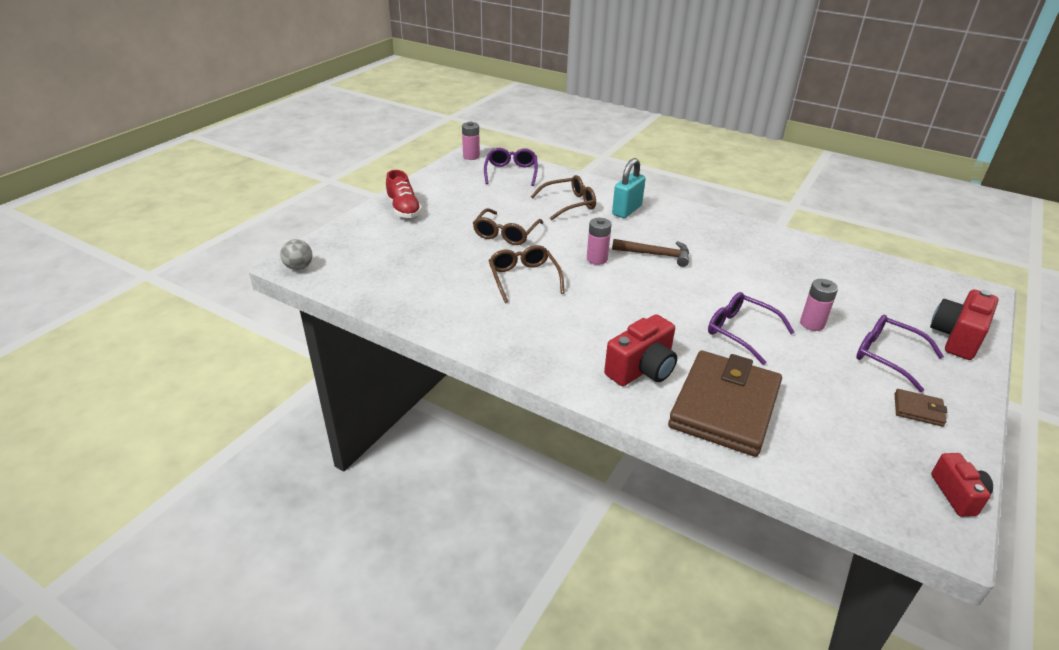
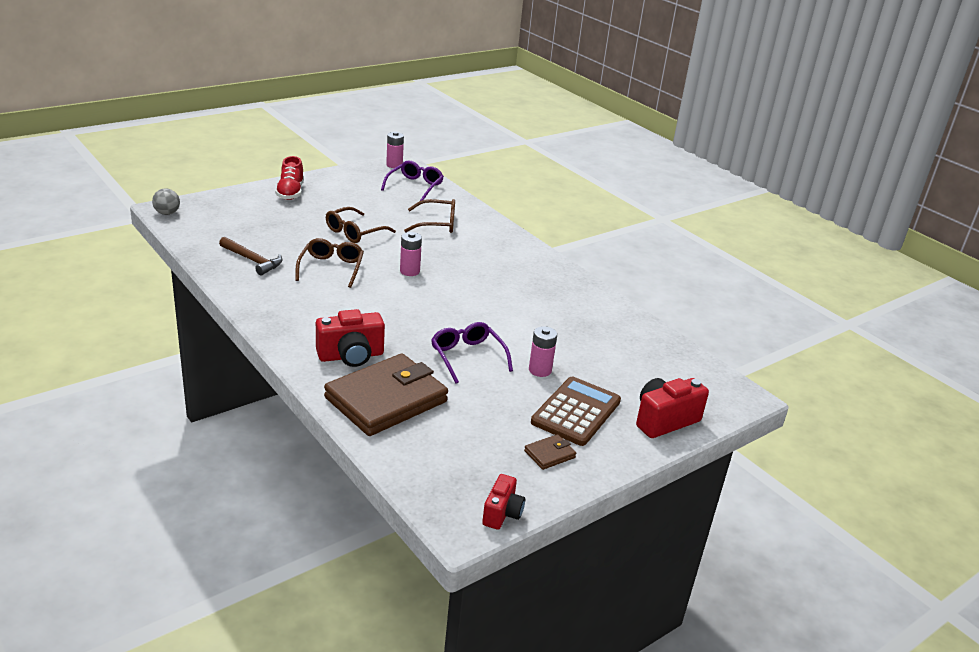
camera: 20 degrees right, 5 degrees down
turquoise padlock [612,158,646,218] -> none
brown hammer [612,239,689,267] -> brown hammer moved to [219,237,283,275]
purple glasses [856,315,944,392] -> brown calculator [531,377,621,446]
brown wallet [895,389,948,427] -> brown wallet turned 75 degrees counterclockwise [524,434,576,470]

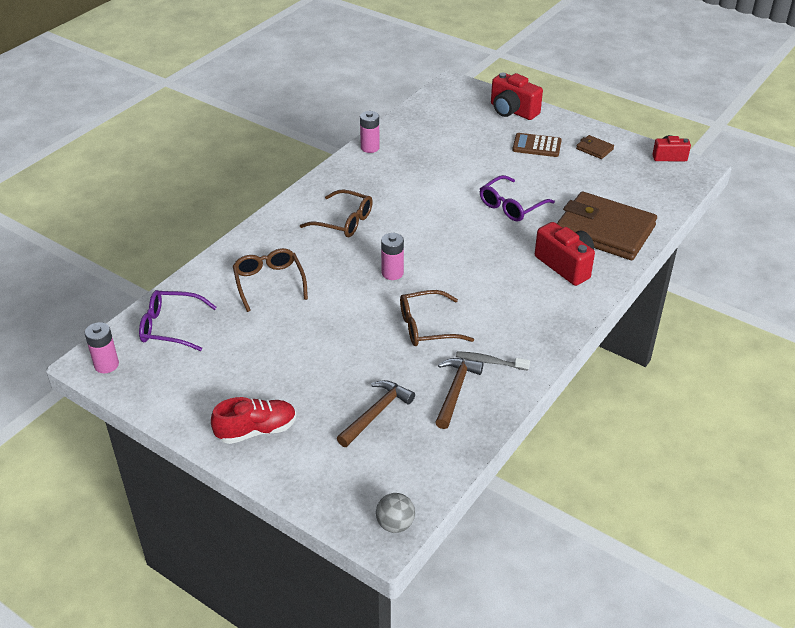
camera: 105 degrees left, 10 degrees up
brown glasses [326,207,396,243] -> brown glasses moved to [300,189,373,237]
pink battery [529,326,557,377] -> pink battery moved to [360,111,380,153]
brown calculator [531,377,621,446] -> brown calculator [512,133,562,157], size x0.67
none -> brown hammer [337,380,415,447]
none -> grey toothbrush [456,351,530,371]

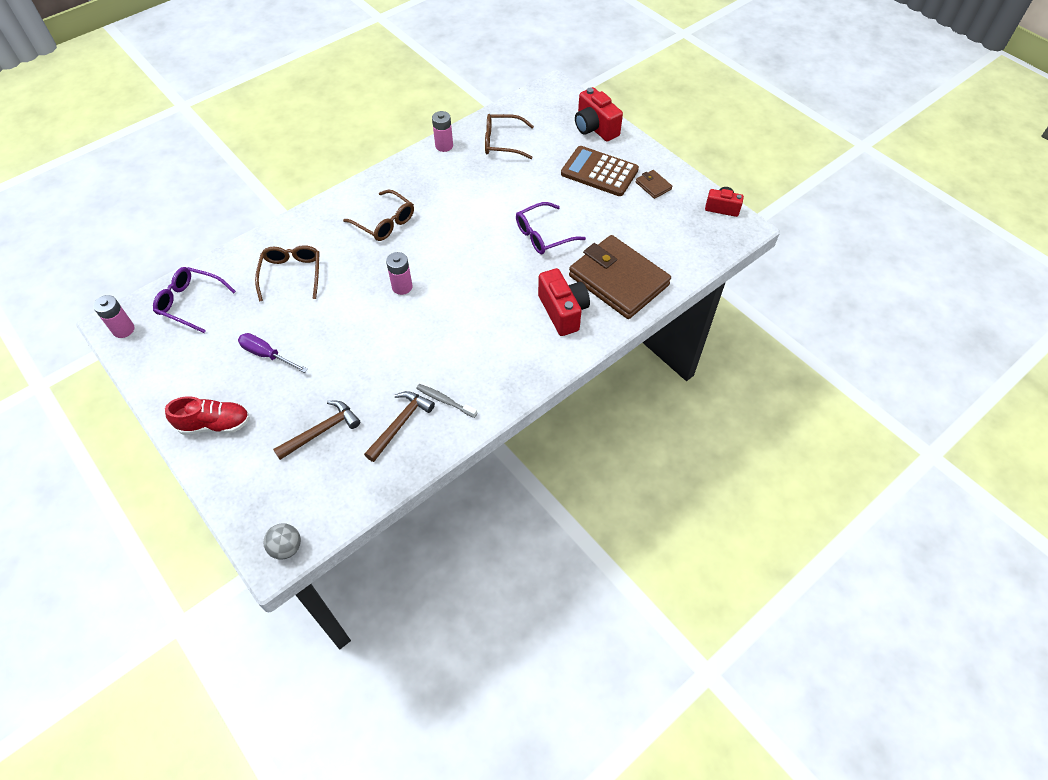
camera: 15 degrees right, 15 degrees up
brown glasses [400,290,474,346] -> brown glasses moved to [485,114,534,159]
brown calculator [512,133,562,157] -> brown calculator [561,146,639,196], size x1.50
none -> purple screwdriver [238,333,308,373]

